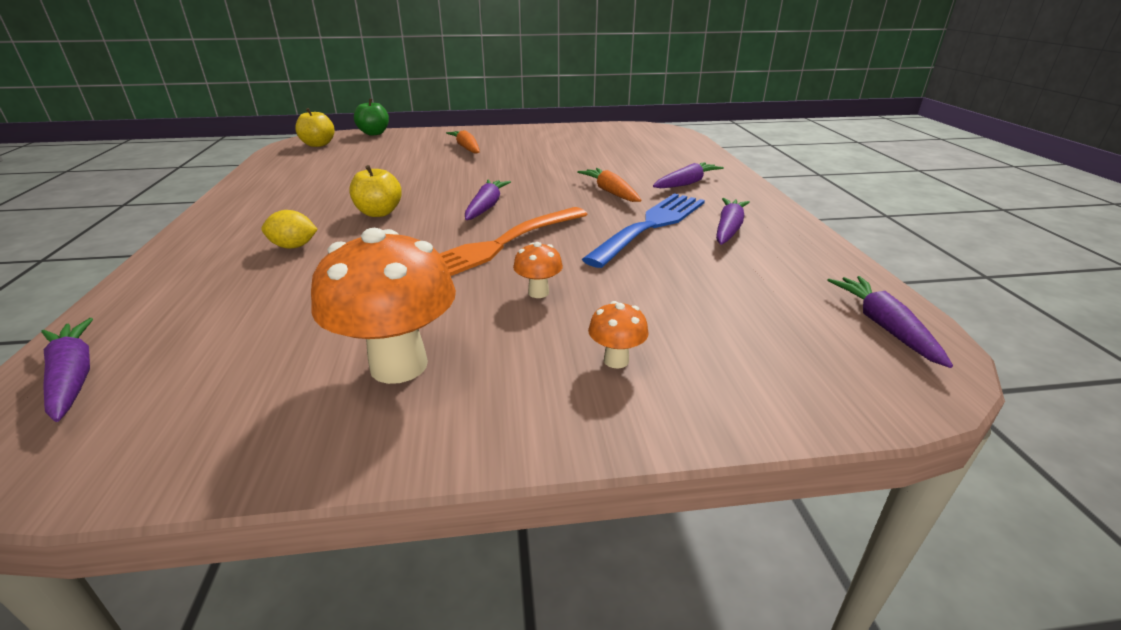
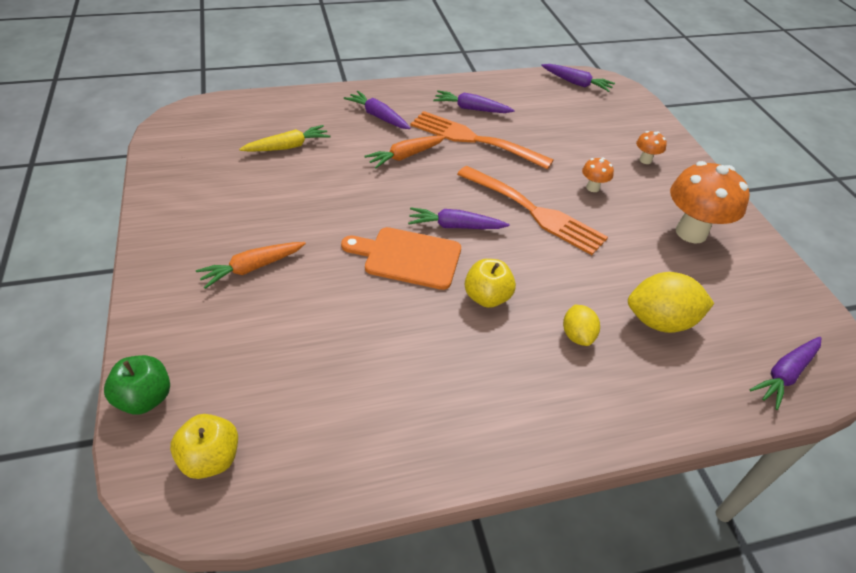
camera: 100 degrees left, 15 degrees up
blue fork [582,193,705,268] -> orange fork [410,111,554,170]
purple carrot [827,276,953,368] -> purple carrot turned 135 degrees counterclockwise [541,64,615,92]
none -> yellow carrot [239,125,330,152]
none -> orange cutting board [341,227,461,290]
none -> yellow lemon [628,272,715,333]

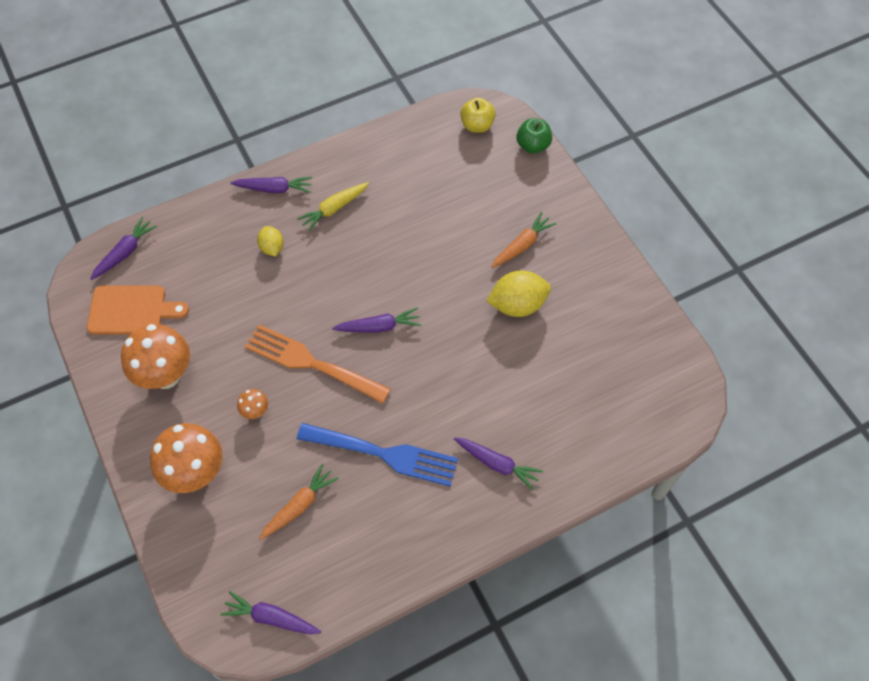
camera: 170 degrees right, 15 degrees up
yellow carrot [239,125,330,152] -> yellow carrot moved to [297,182,369,232]
orange cutting board [341,227,461,290] -> orange cutting board moved to [87,285,189,335]
orange carrot [365,135,446,168] -> orange carrot moved to [259,464,339,540]
orange fork [410,111,554,170] -> blue fork [297,423,458,487]
purple carrot [433,90,515,113] -> purple carrot moved to [231,177,312,193]
yellow apple [465,259,516,308] -> none
yellow lemon [628,272,715,333] -> yellow lemon moved to [486,271,551,317]
orange mushroom [636,131,667,164] -> orange mushroom [150,423,222,493], size x2.18

